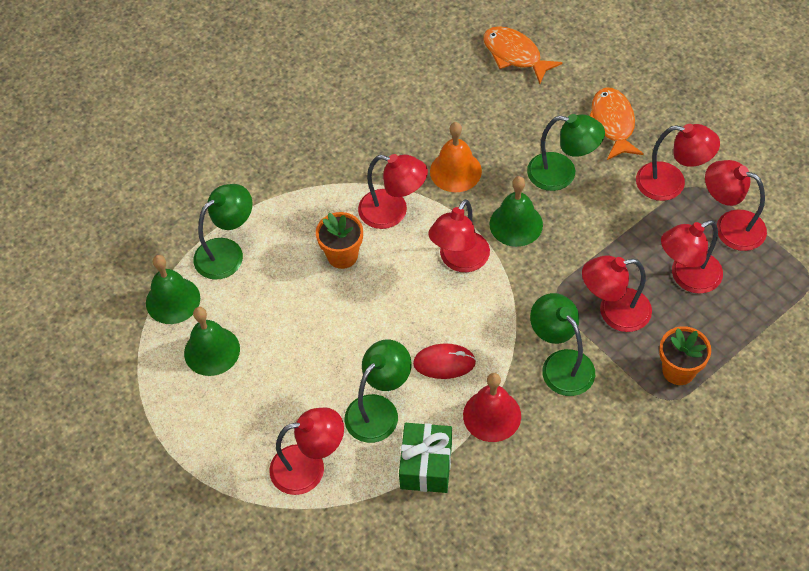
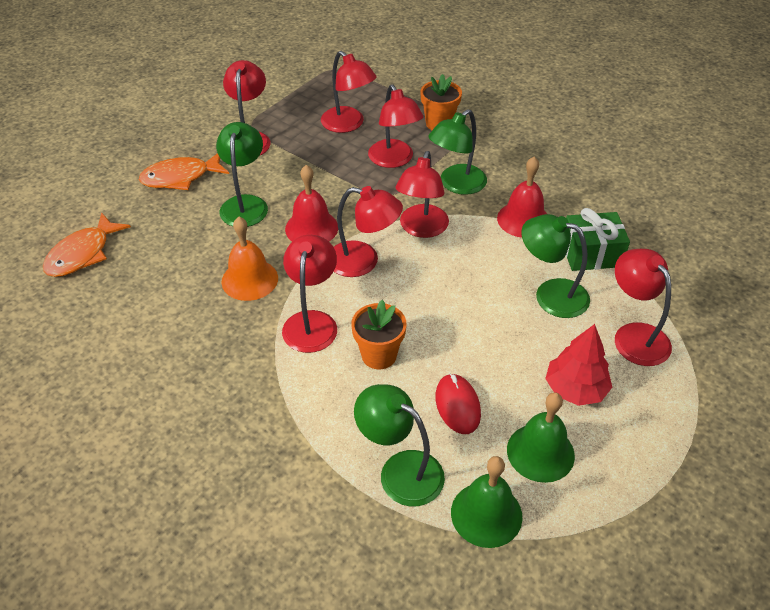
camera: 105 degrees left, 10 degrees down
red mouse [413,343,476,379] -> red mouse moved to [435,373,481,434]
green bell [489,176,543,247] -> red bell [285,165,338,241]
red lamp [705,160,767,251] -> red lamp moved to [395,151,449,238]
none -> red tree [545,324,612,406]

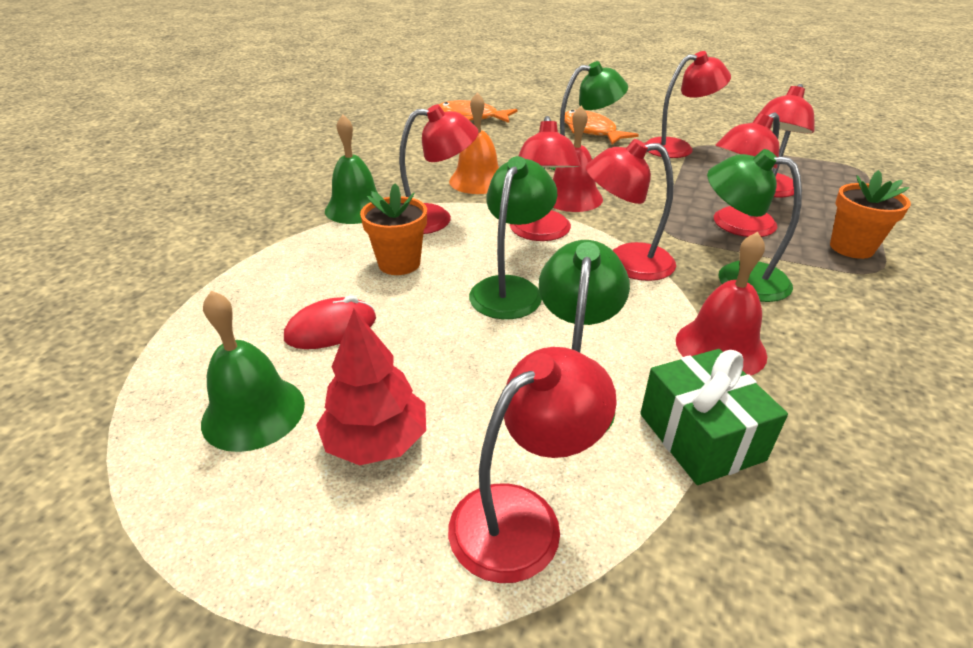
camera: 75 degrees right, 10 degrees down
green lamp [354,384,445,507] -> green lamp moved to [469,156,558,319]
green bell [451,456,522,548] -> green bell moved to [325,114,378,224]

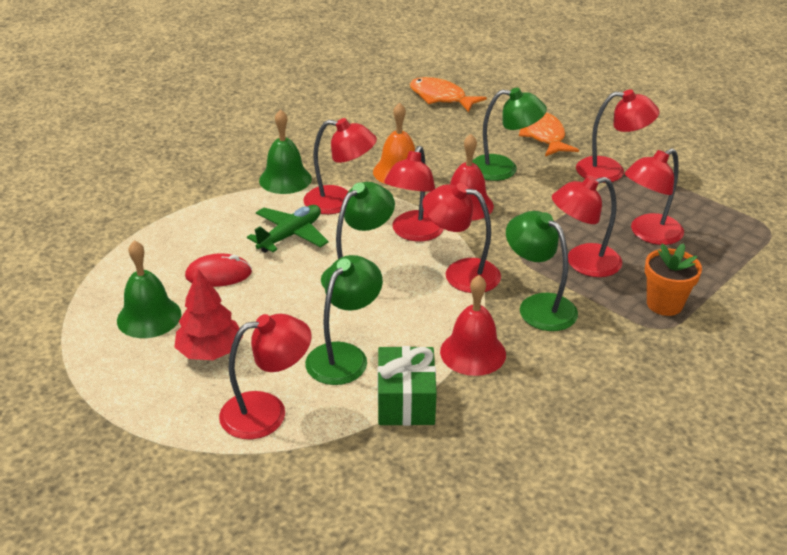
camera: 20 degrees right, 0 degrees up
orange flower pot [360,183,427,275] -> green plane [247,205,329,253]

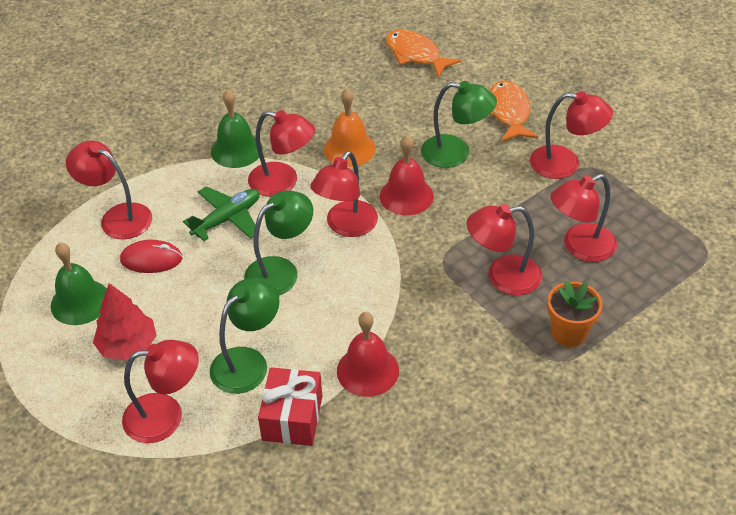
camera: 10 degrees right, 10 degrees up
green gift [378,346,437,426] -> red gift [258,367,322,446]
red lamp [422,183,501,293] -> red lamp moved to [66,141,152,240]
green lamp [506,211,578,331] -> none

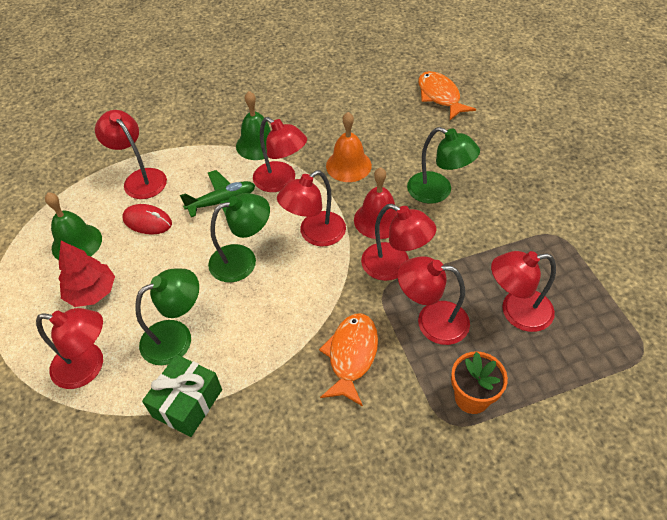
camera: 20 degrees right, 5 degrees up
red gift [258,367,322,446] -> green gift [142,354,222,437]
red bell [337,312,399,397] -> none
orange fish [489,80,538,142] -> orange fish moved to [319,313,378,407]
red lamp [530,91,613,179] -> red lamp moved to [361,204,436,281]

